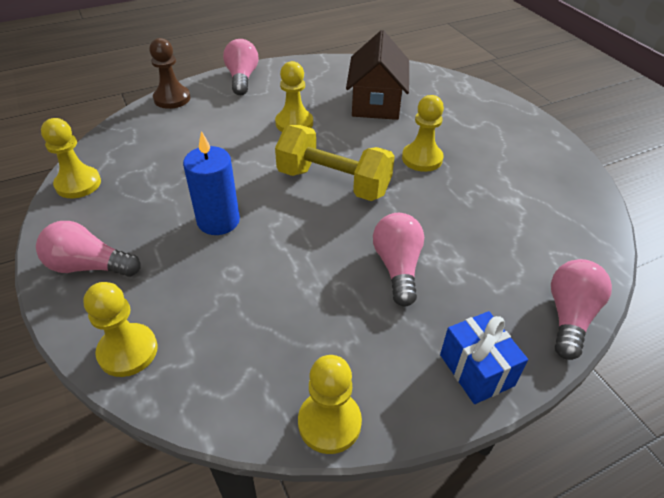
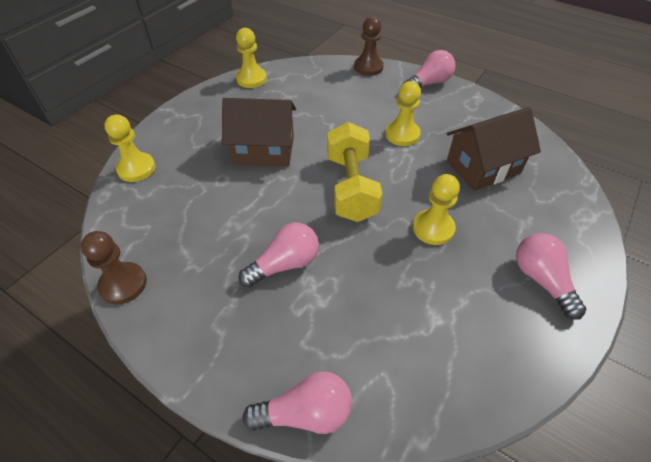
camera: 60 degrees right, 5 degrees up
pink light bulb [36,221,141,277] -> pink light bulb moved to [516,233,586,320]
blue candle [183,131,240,235] -> brown house [222,98,296,167]
yellow pawn [298,355,362,454] -> brown pawn [81,231,147,304]
blue gift [440,311,528,404] -> none

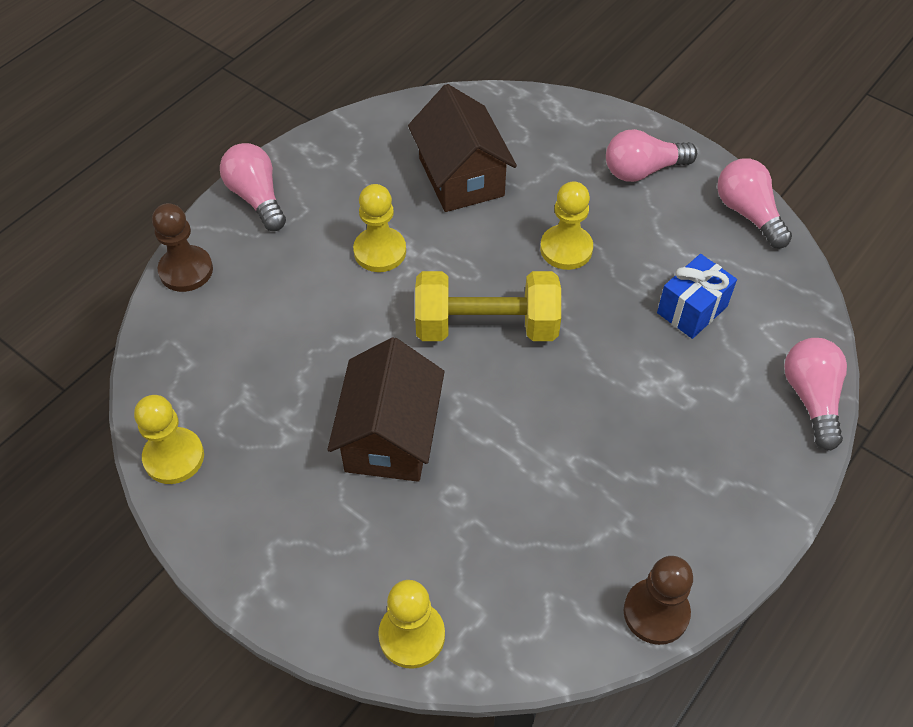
camera: 85 degrees left, 5 degrees up
pink light bulb [239,223,319,288] -> pink light bulb moved to [717,159,792,248]
none -> blue gift [657,254,737,339]

